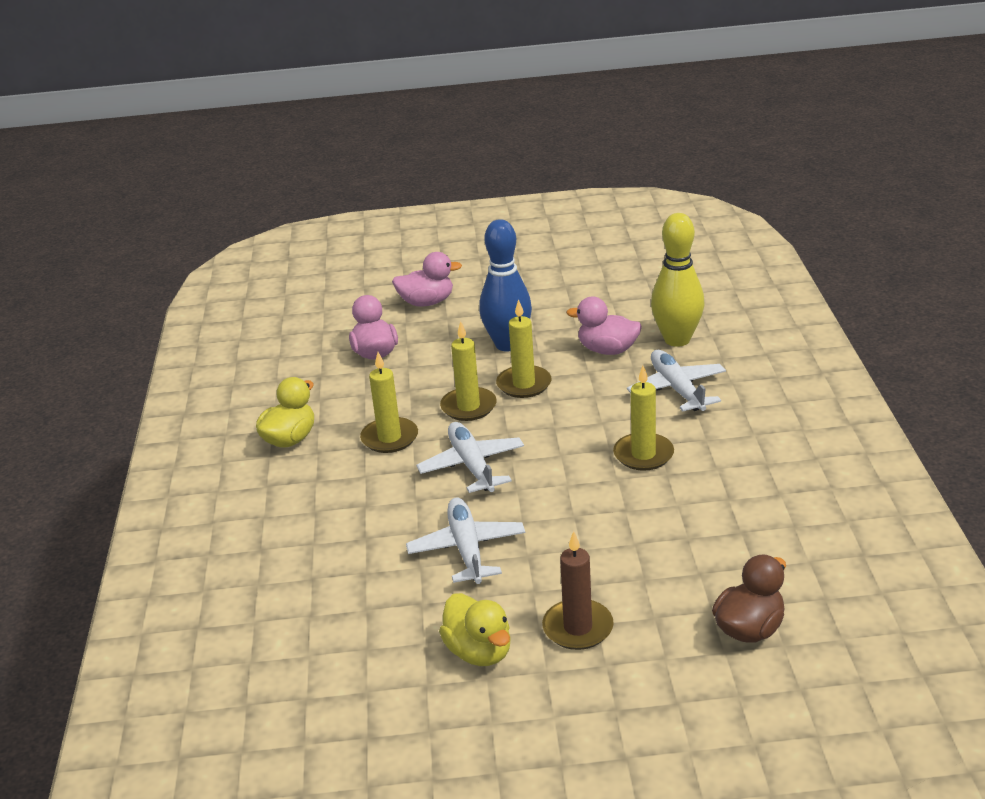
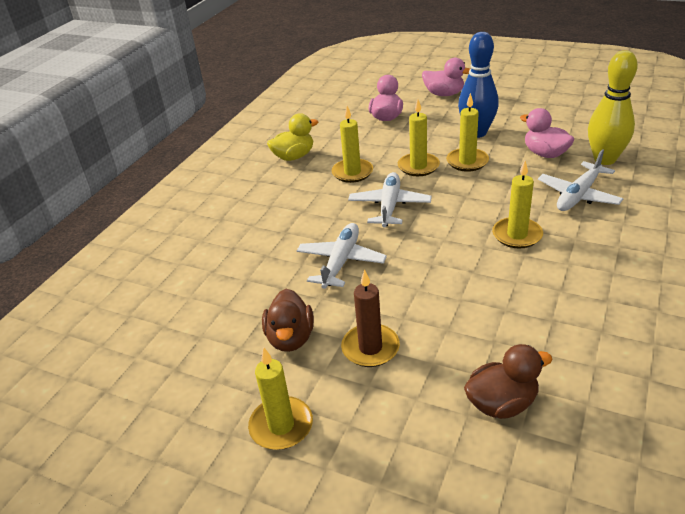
camera: 30 degrees right, 5 degrees up
yellow duck [439,593,511,666] -> brown duck [262,289,314,352]
white plane [627,350,726,412] -> white plane turned 150 degrees counterclockwise [538,149,623,211]
none -> yellow candle [248,347,313,450]

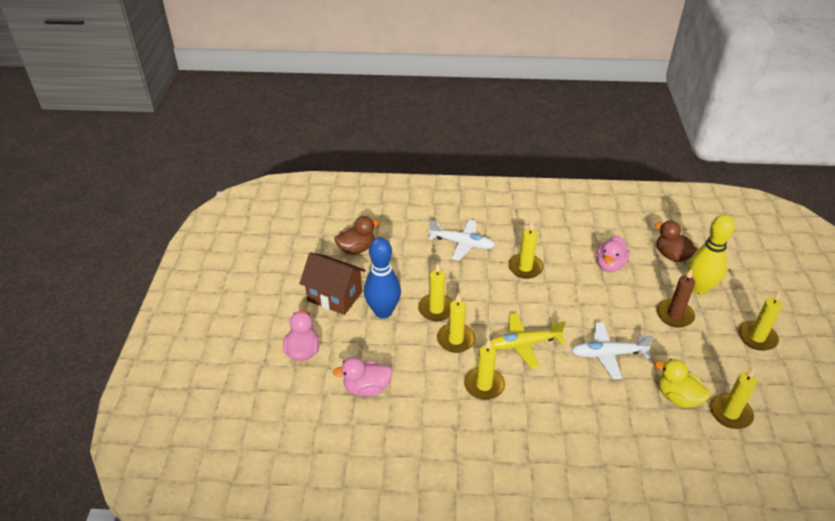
camera: 115 degrees left, 5 degrees up
brown duck [262,289,314,352] -> brown duck moved to [334,216,380,254]
yellow duck [267,113,318,161] -> yellow duck moved to [655,359,710,408]
white plane [348,172,432,228] -> yellow plane [490,313,566,368]
pink duck [520,108,574,158] -> pink duck moved to [596,236,630,272]
yellow bowling pin [588,50,638,165] -> yellow bowling pin moved to [688,215,735,295]
none -> brown house [299,252,366,315]
none -> yellow candle [710,367,757,429]

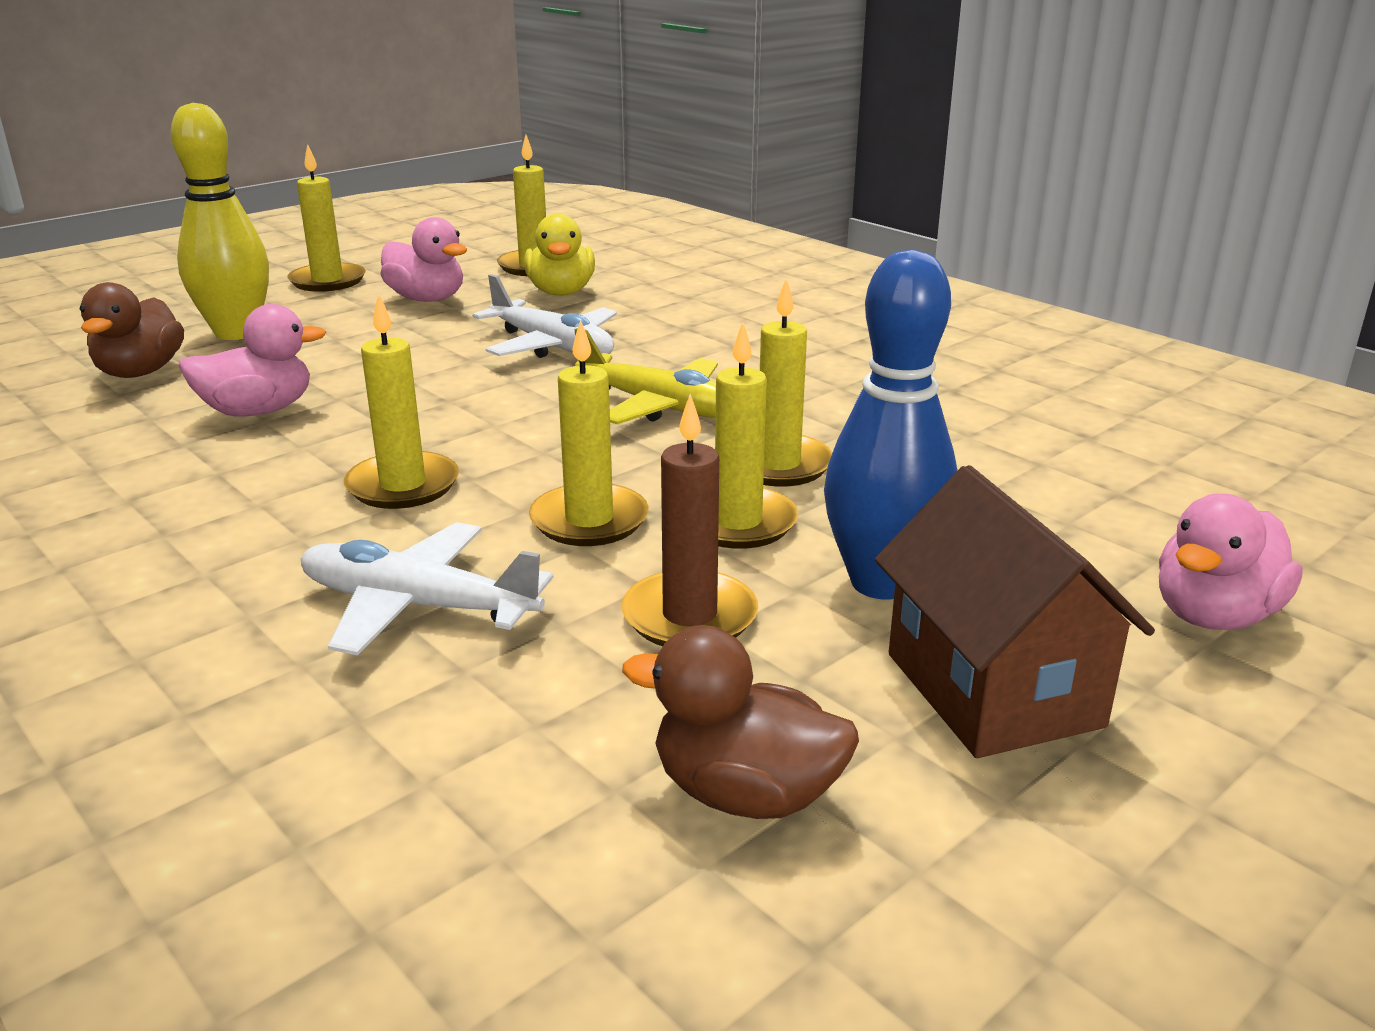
camera: 135 degrees left, 15 degrees down
pink duck [333,357,392,396] -> pink duck moved to [380,217,467,302]
white plane [428,219,495,261] -> white plane turned 45 degrees counterclockwise [301,522,553,655]
yellow candle [464,339,505,400] -> yellow candle moved to [529,320,649,546]
brown candle [656,269,695,328] -> brown candle moved to [622,394,758,646]

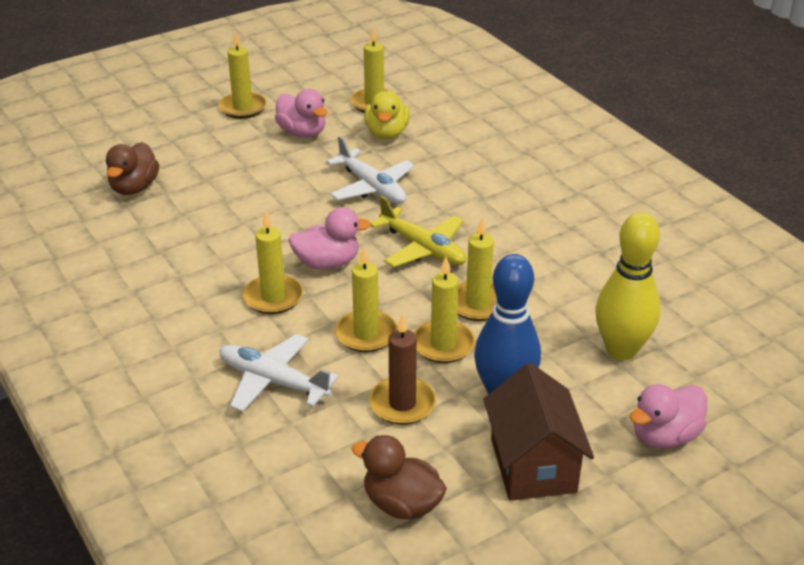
camera: 10 degrees right, 10 degrees up
yellow bowling pin [171,103,269,340] -> yellow bowling pin moved to [596,212,661,360]
pink duck [178,304,326,416] -> pink duck moved to [288,207,371,269]

